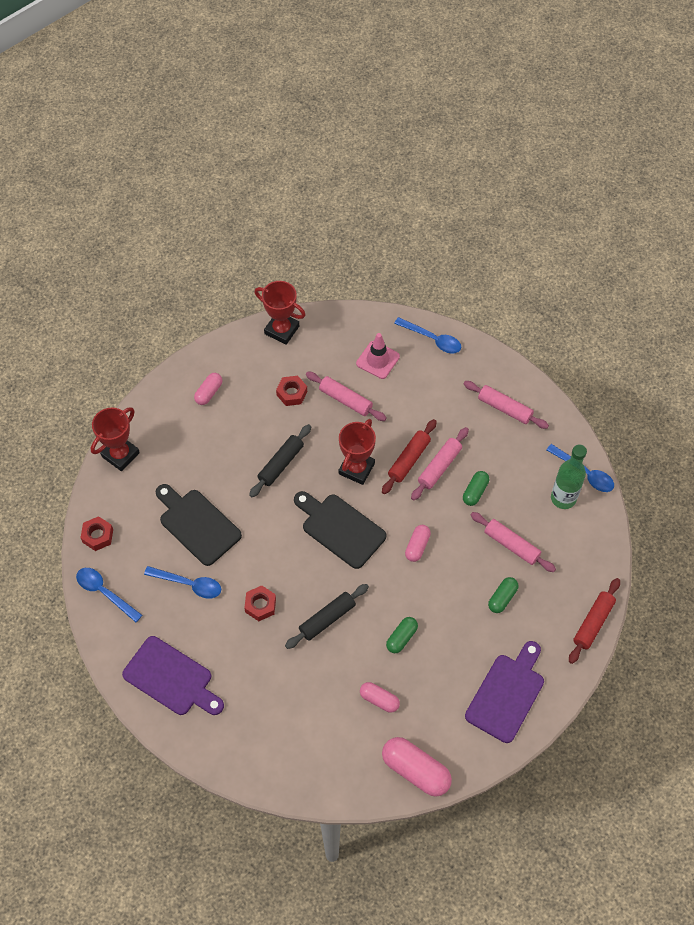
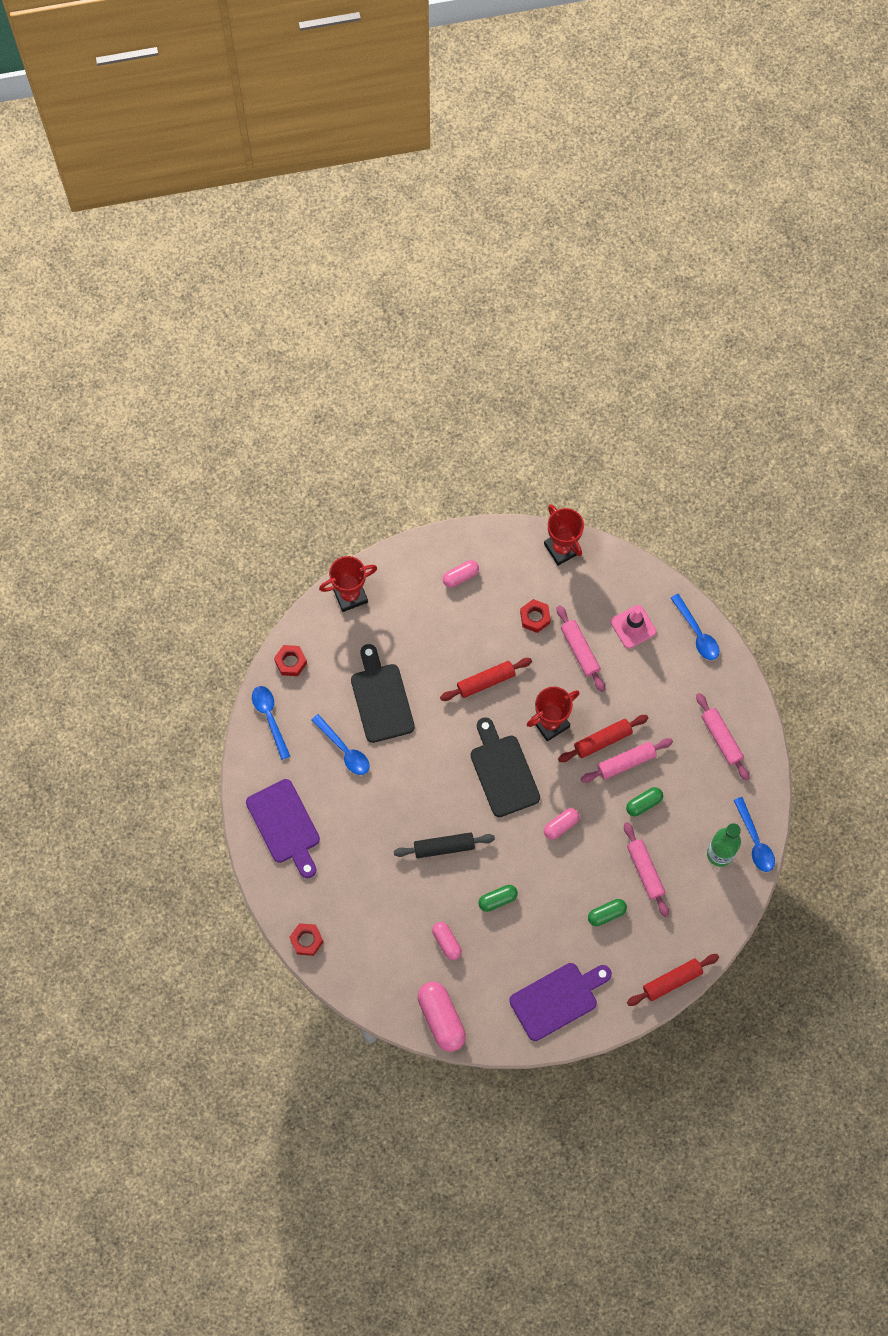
camera: 30 degrees right, 10 degrees up
red nut [244,585,276,621] -> red nut moved to [289,923,323,956]
black rolling pin [249,424,311,497] -> red rolling pin [440,658,532,701]

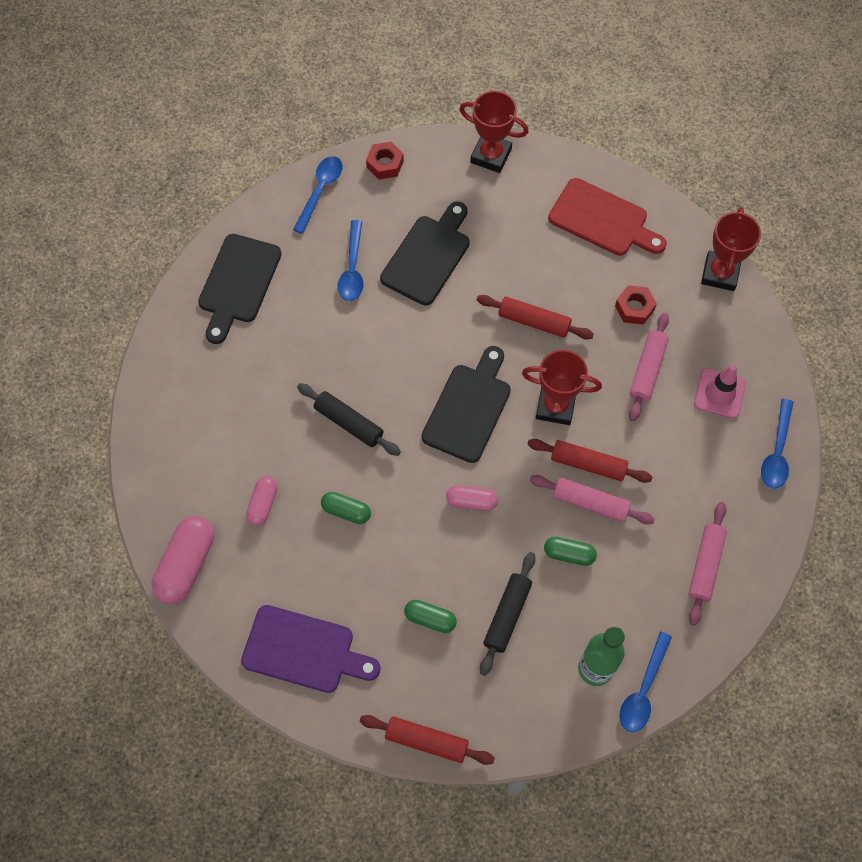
camera: 45 degrees right, 5 degrees down
purple cutting board [246,779,320,878] -> black cutting board [198,234,282,344]
red nut [289,923,323,956] -> none
pink capsule [443,560,479,587] -> red cutting board [548,178,667,256]
pink rolling pin [624,822,669,917] -> black rolling pin [480,552,535,676]

